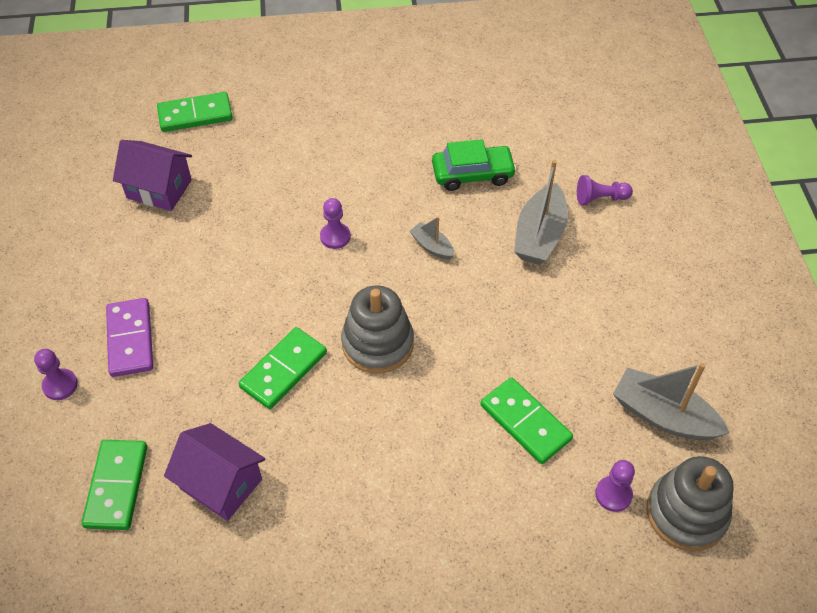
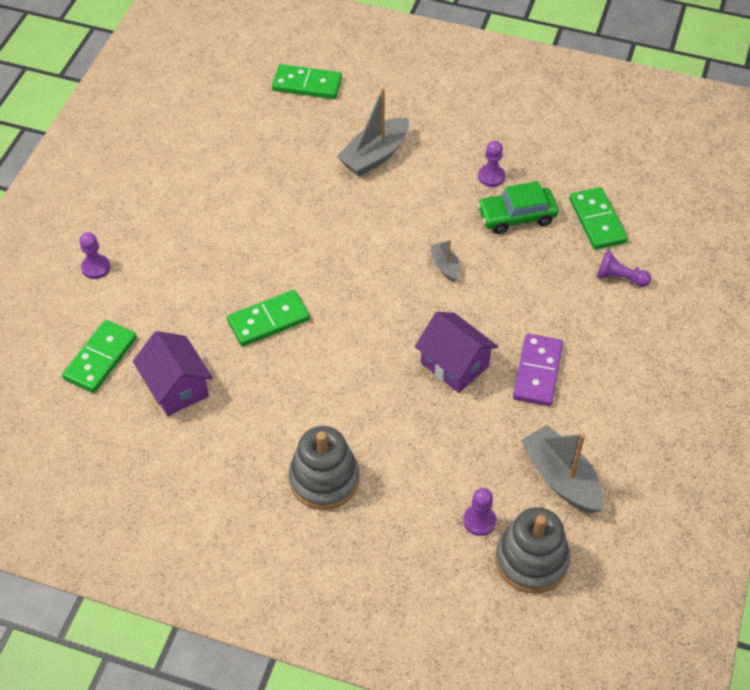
camera: 25 degrees right, 0 degrees up
purple domino [106,298,153,377] -> purple domino moved to [513,333,563,406]
purple house [113,140,192,211] -> purple house moved to [415,312,498,393]
purple pawn [320,198,351,249] -> purple pawn moved to [478,141,505,187]
grey stacking toy [341,286,414,374] -> grey stacking toy moved to [289,426,359,510]
green car [432,139,517,191] -> green car turned 150 degrees clockwise [477,181,559,234]
green domino [480,377,573,464] -> green domino moved to [569,187,628,250]
grey boat [514,160,568,265] -> grey boat moved to [337,88,409,176]

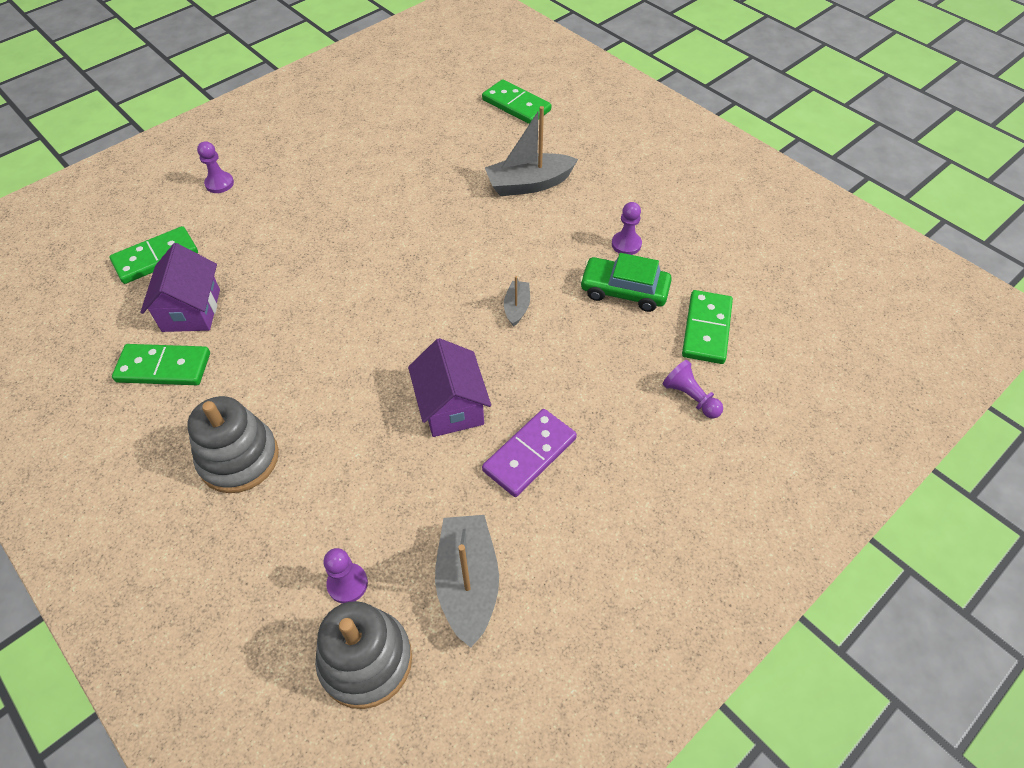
camera: 30 degrees right, 0 degrees up
green domino [227,290,310,346] -> green domino moved to [112,344,210,385]

